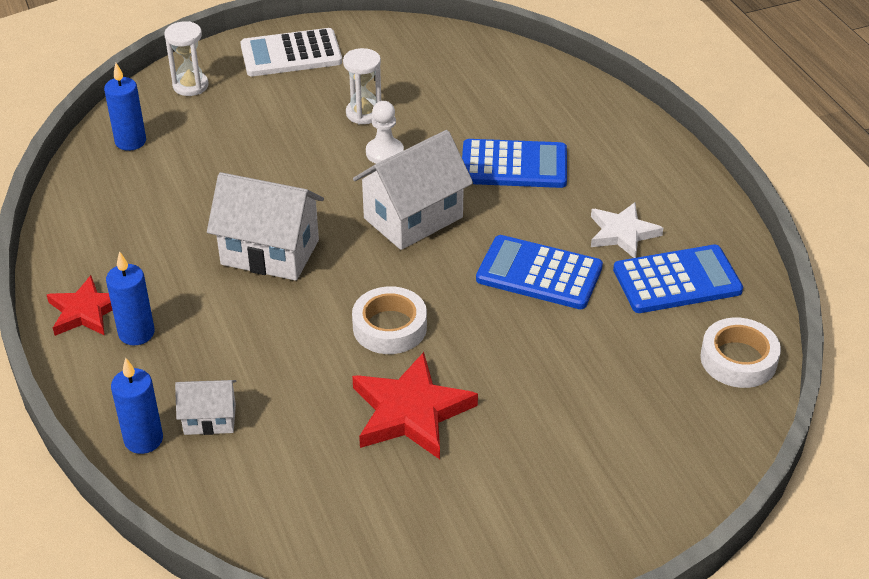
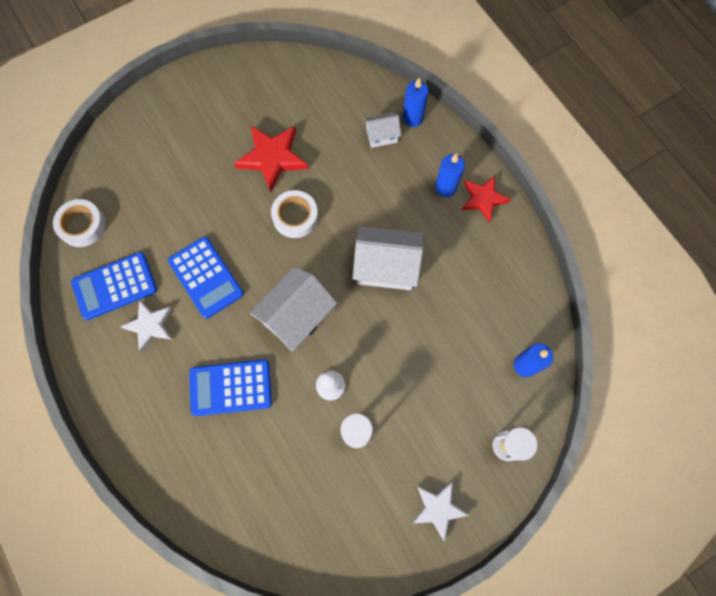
camera: 170 degrees right, 30 degrees up
white calculator [240,28,342,76] -> white star [412,481,469,542]
blue calculator [476,235,603,309] -> blue calculator turned 45 degrees clockwise [168,237,244,319]

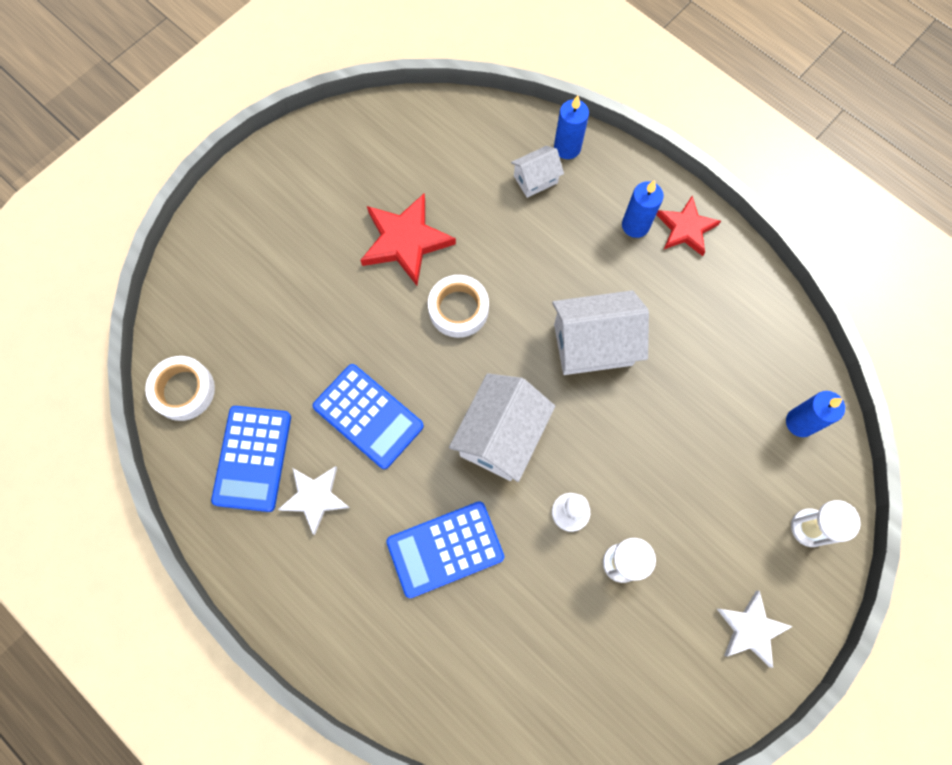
camera: 15 degrees left, 0 degrees up
blue calculator [71,252,157,320] -> blue calculator turned 45 degrees counterclockwise [211,406,291,512]

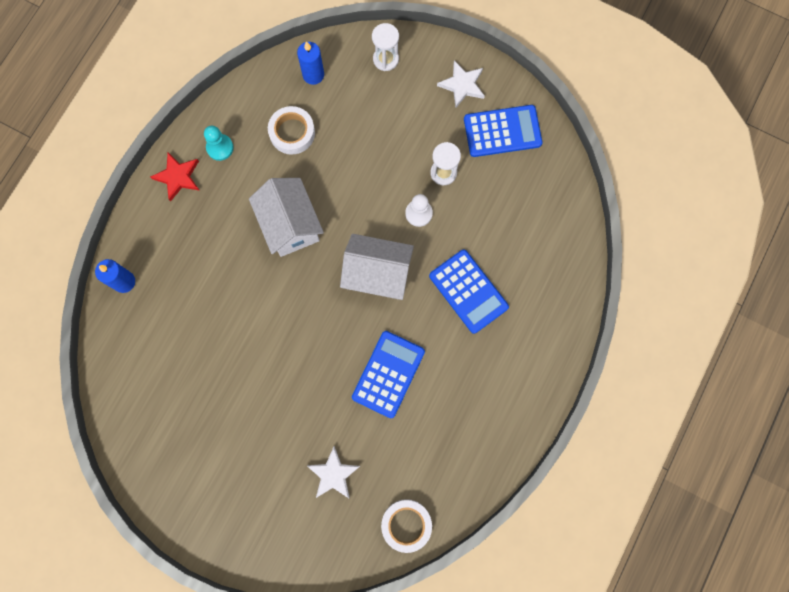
camera: 105 degrees left, 5 degrees up
blue calculator [211,406,291,512] -> blue calculator moved to [464,105,542,157]
white star [278,466,350,535] -> white star moved to [306,446,360,499]
red star [360,194,456,286] -> none
white tape [428,275,489,338] -> white tape moved to [268,106,315,155]
white house [511,146,564,198] -> none
blue candle [622,180,664,238] -> none
none -> turquoise pawn [204,126,234,161]

